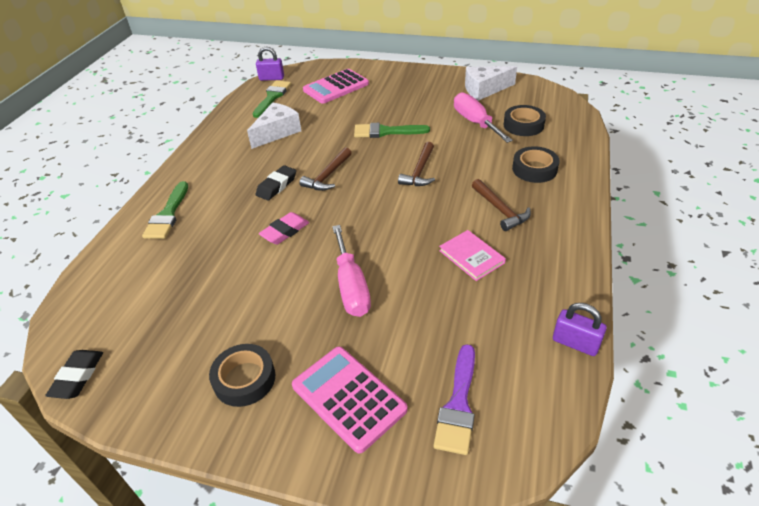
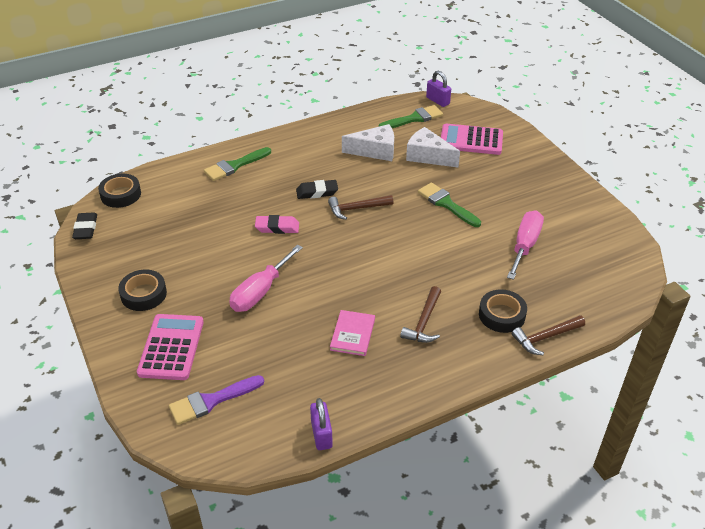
camera: 45 degrees right, 0 degrees up
black eraser [45,350,103,399] -> black eraser turned 60 degrees counterclockwise [72,212,97,239]
brown hammer [398,142,435,186] -> brown hammer moved to [512,315,585,355]
white cheese [465,66,517,101] -> white cheese moved to [406,127,460,167]
black tape [504,105,546,136] -> black tape moved to [98,174,141,208]

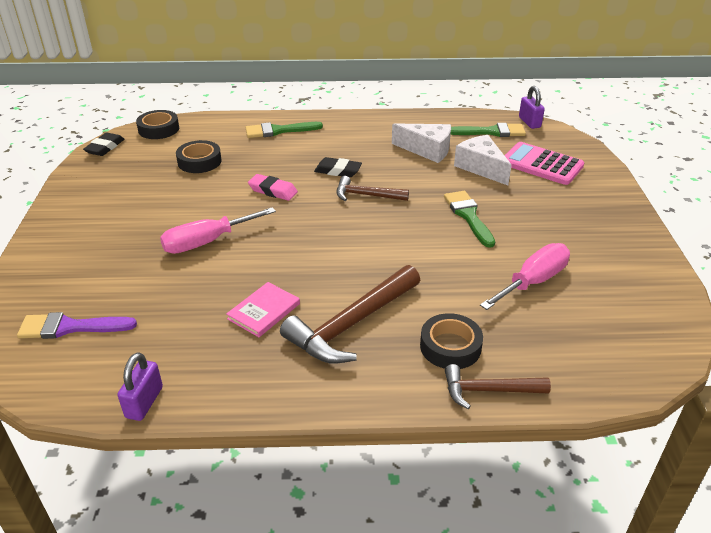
camera: 25 degrees right, 5 degrees down
black tape [118,269,167,311] -> black tape moved to [176,140,221,173]
pink calculator [137,314,204,380] -> none
brown hammer [400,286,441,343] -> brown hammer [280,265,420,364], size x1.70

